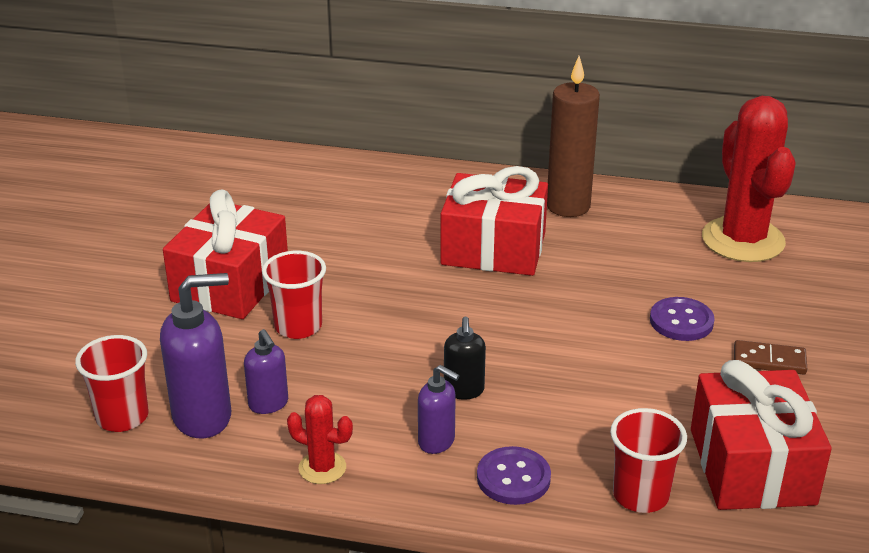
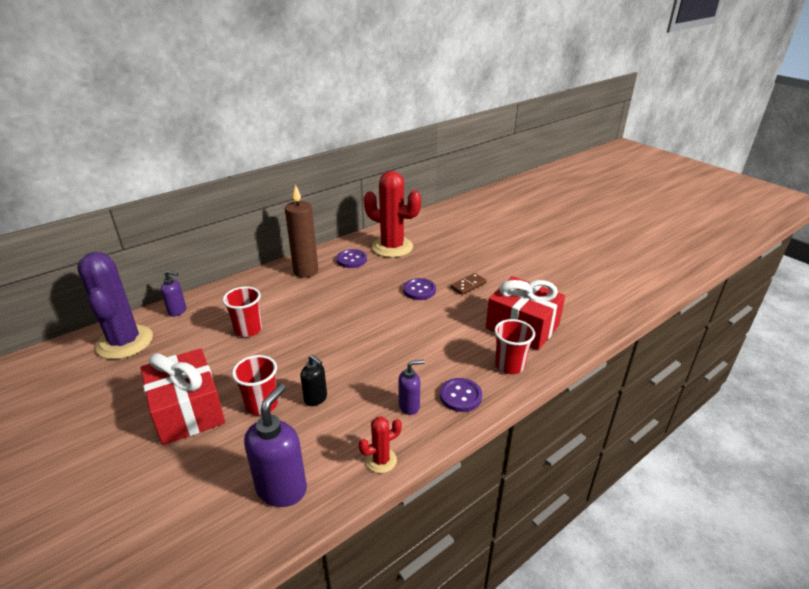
camera: 50 degrees left, 0 degrees up
red cup [75,335,149,432] -> red cup moved to [223,287,262,337]
purple soap dispenser [244,329,288,414] -> purple soap dispenser moved to [161,270,186,317]
red gift [440,166,548,276] -> none
black soap dispenser [444,317,486,400] -> black soap dispenser moved to [300,355,327,406]
none -> purple cactus [77,252,153,359]
none -> purple button [336,249,367,268]

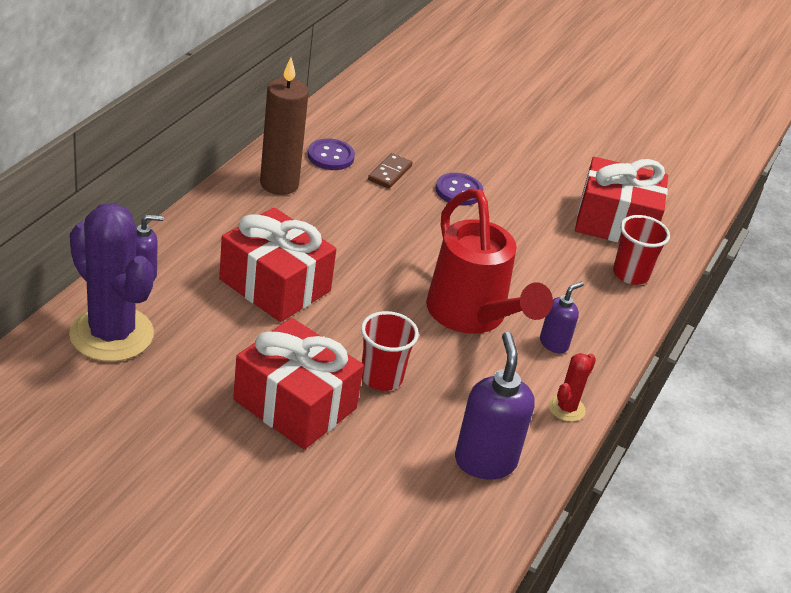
camera: 30 degrees left, 5 degrees up
red cup [223,287,262,337] -> red gift [219,207,336,322]
black soap dispenser [300,355,327,406] -> none
red cactus [364,171,421,258] -> none
purple button [440,378,482,412] -> none
brown domino [451,273,487,295] -> brown domino moved to [368,153,413,189]
none -> red watering can [426,189,553,334]

